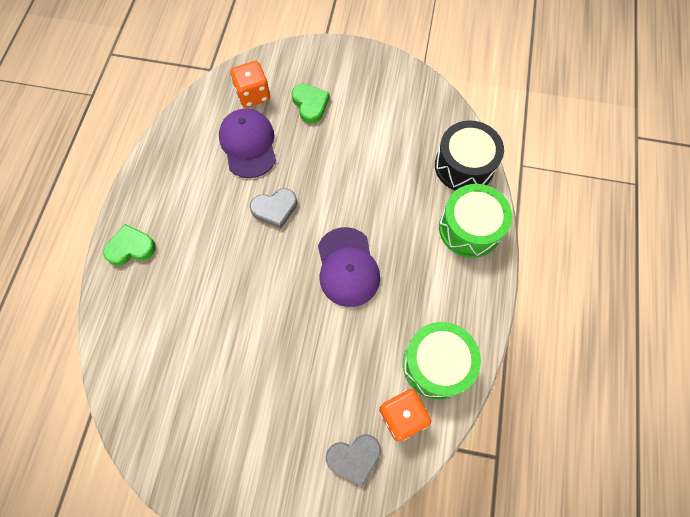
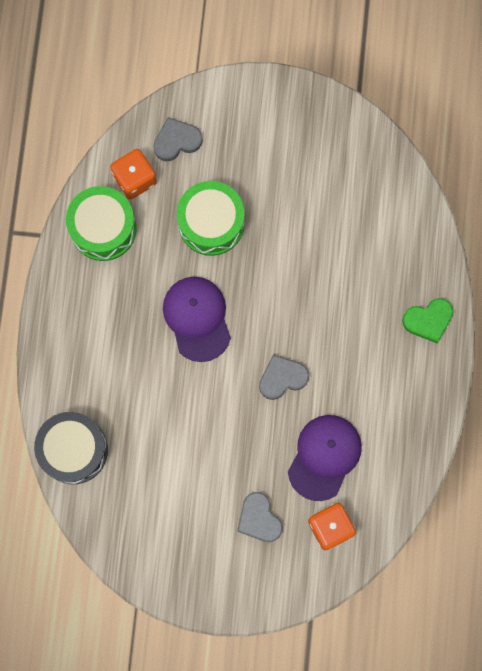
camera: 175 degrees right, 10 degrees up
purple cap [219,108,276,178] -> purple cap turned 135 degrees counterclockwise [288,415,362,501]
green heart [291,84,330,124] -> grey heart [237,492,283,542]
green drum [439,184,512,258] -> green drum moved to [177,181,245,256]

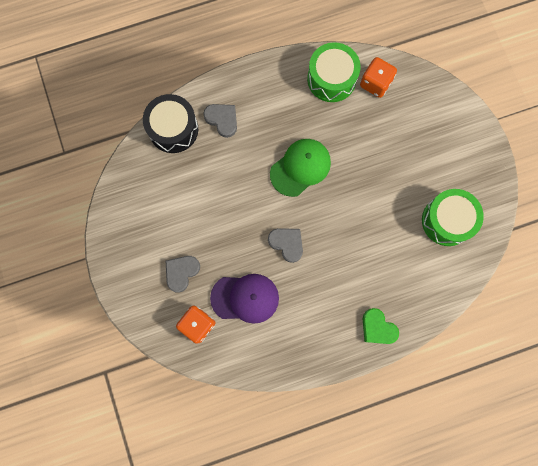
camera: 65 degrees right, 0 degrees up
grey heart [153,117,203,162] -> grey heart moved to [203,104,237,138]
purple cap [163,277,231,362] -> green cap [270,139,331,197]
green drum [177,181,245,256] -> green drum moved to [422,189,484,246]

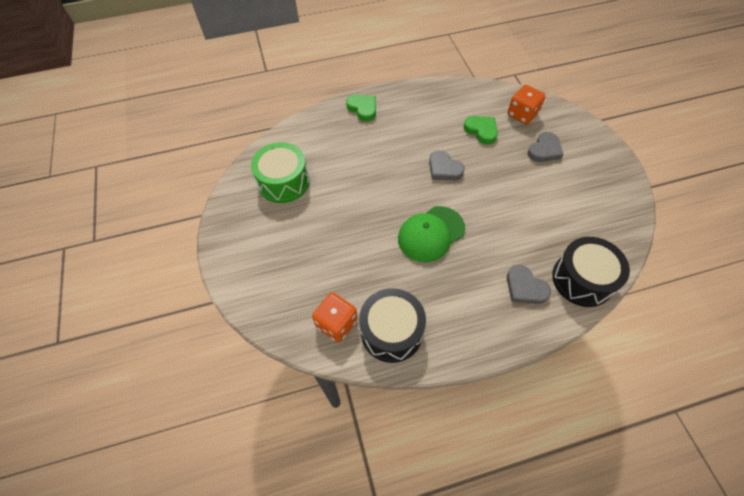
camera: 175 degrees left, 20 degrees down
purple cap [210,274,279,324] -> green heart [464,116,498,144]
green drum [307,42,361,102] -> black drum [359,288,426,363]

